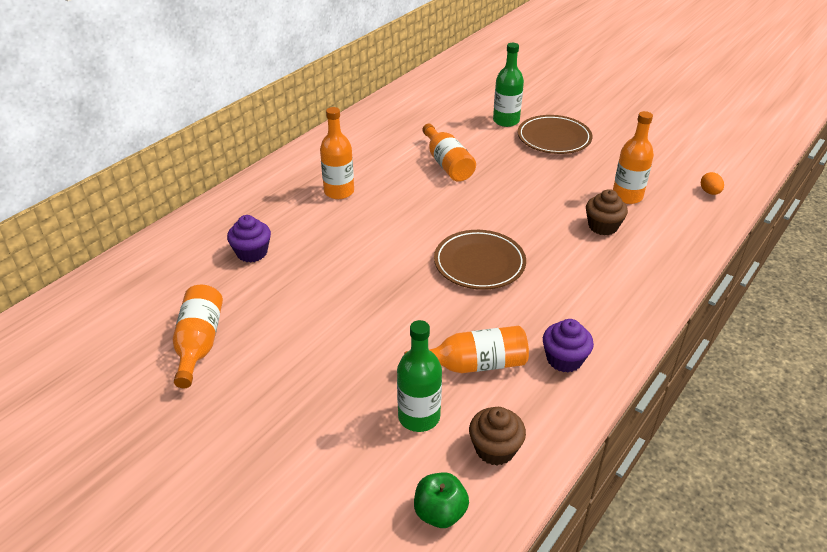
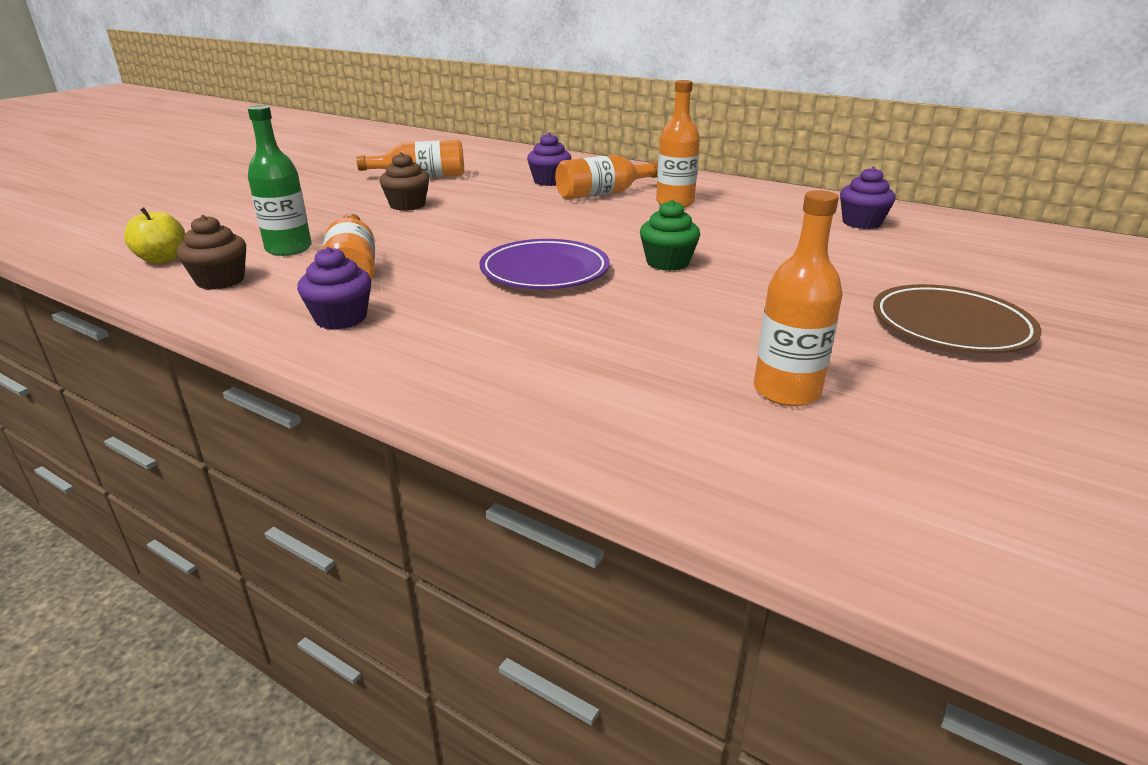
camera: 85 degrees right, 10 degrees down
green apple [414,472,469,528] -> yellow apple [124,207,185,264]
orange bottle [422,124,476,182] -> orange bottle moved to [555,155,658,200]
brown plate [434,230,526,290] -> purple plate [479,239,610,289]
green bottle [493,43,524,127] -> none
brown cupcake [586,189,628,235] -> brown cupcake moved to [379,152,429,211]
orange egg [701,172,724,195] -> none
none -> green cupcake [640,200,700,271]
none -> purple cupcake [840,167,896,229]

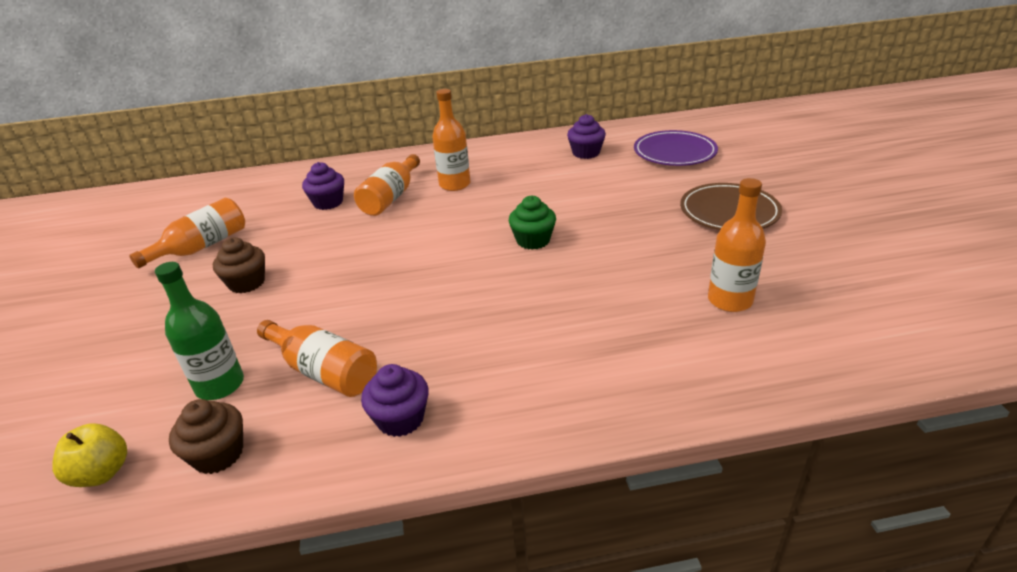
camera: 40 degrees left, 5 degrees up
purple plate [479,239,610,289] -> purple plate moved to [634,130,718,166]

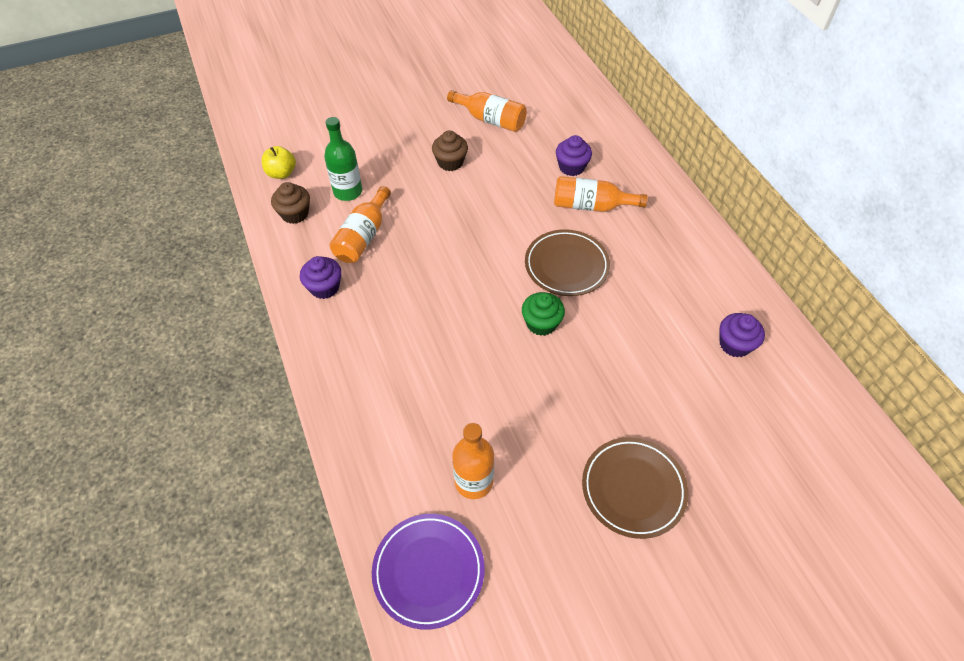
camera: 75 degrees right, 20 degrees up
orange bottle [432,89,471,191] -> none
purple plate [634,130,718,166] -> purple plate moved to [372,514,485,629]
none -> brown plate [525,229,610,296]

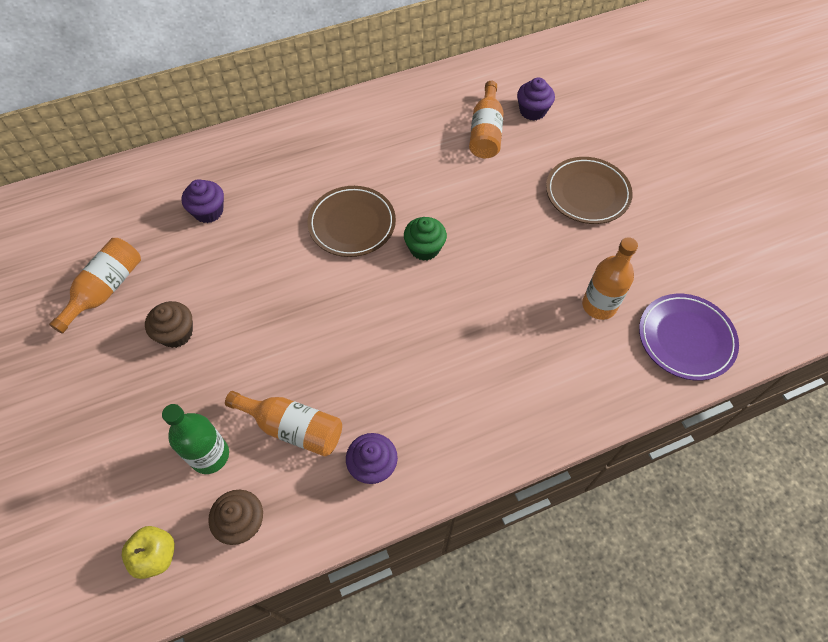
camera: 90 degrees left, 5 degrees up
orange bottle [554,176,648,212] -> orange bottle moved to [469,81,504,158]
purple cupcake [720,313,765,358] -> purple cupcake moved to [517,77,555,121]

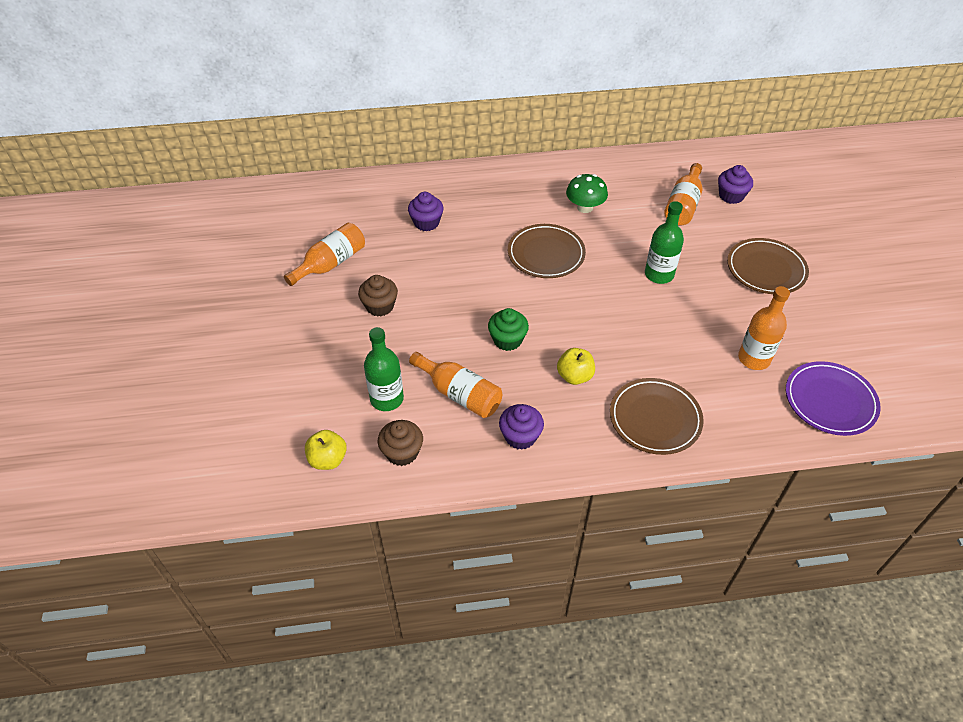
camera: 15 degrees right, 10 degrees down
green cupcake [404,217,447,261] -> green cupcake moved to [488,308,529,351]
none -> yellow apple [557,348,595,385]
none -> green mushroom [566,174,608,213]
none -> brown plate [610,378,704,455]
none -> green bottle [645,201,684,284]

